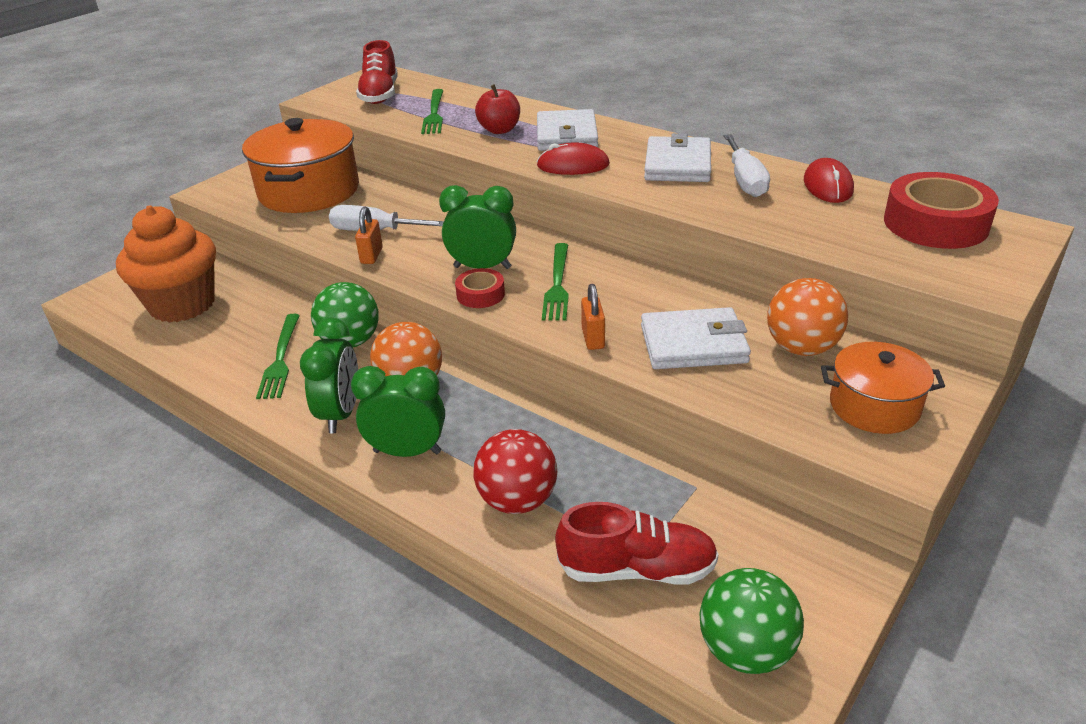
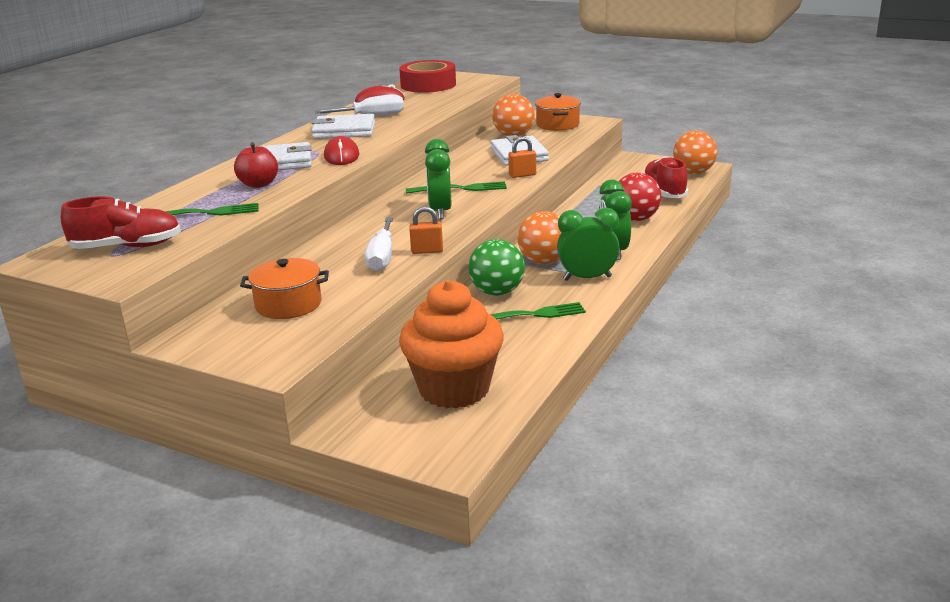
camera: 100 degrees left, 10 degrees down
orange pot [242,118,359,213] -> orange pot [240,258,329,319], size x0.58
red tape [455,268,505,308] -> none
green ball [699,568,804,674] -> orange ball [673,130,717,174]

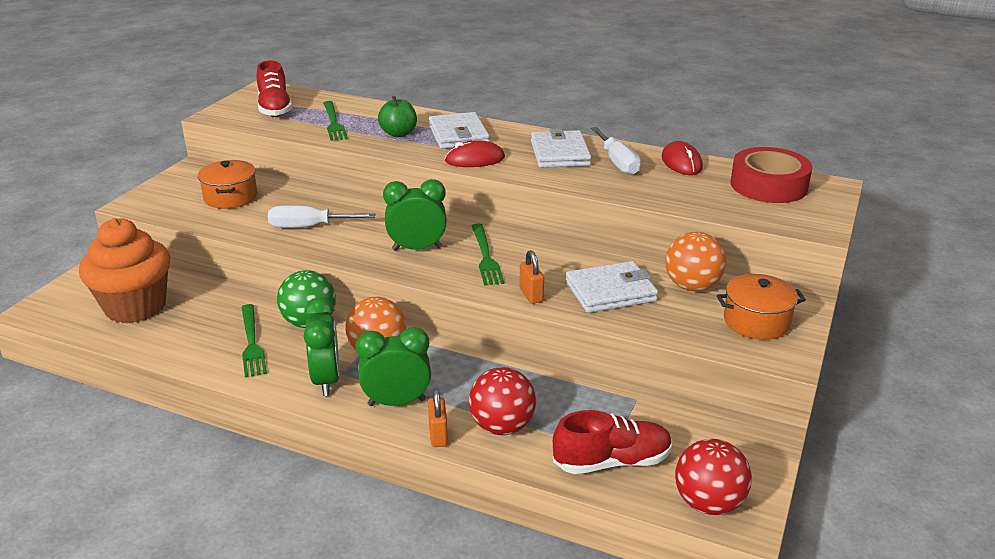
camera: 85 degrees right, 5 degrees up
red apple [234,142,278,188] -> green apple [378,96,417,137]
orange padlock [409,206,443,254] -> orange padlock moved to [428,388,448,447]
orange ball [673,130,717,174] -> red ball [675,439,752,515]

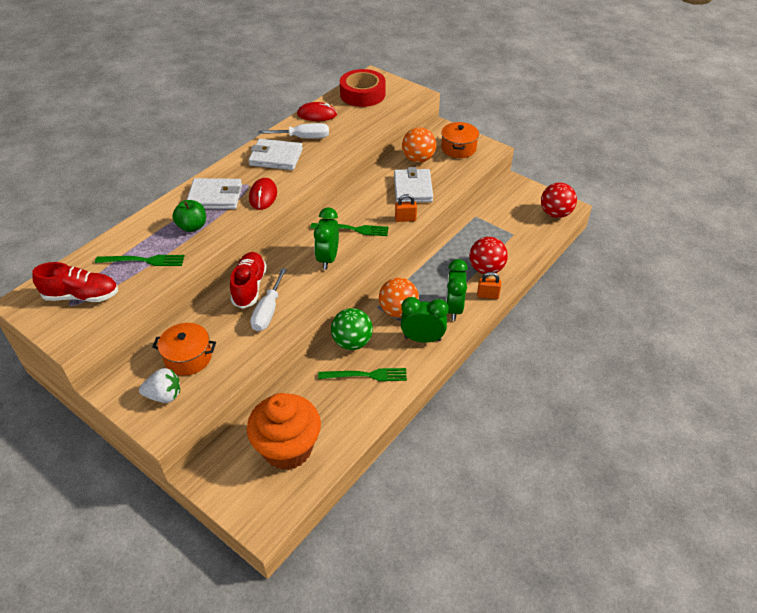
camera: 75 degrees left, 15 degrees up
red shoe [553,410,672,474] -> red shoe moved to [230,252,267,309]
none -> white strawberry [139,368,180,403]

